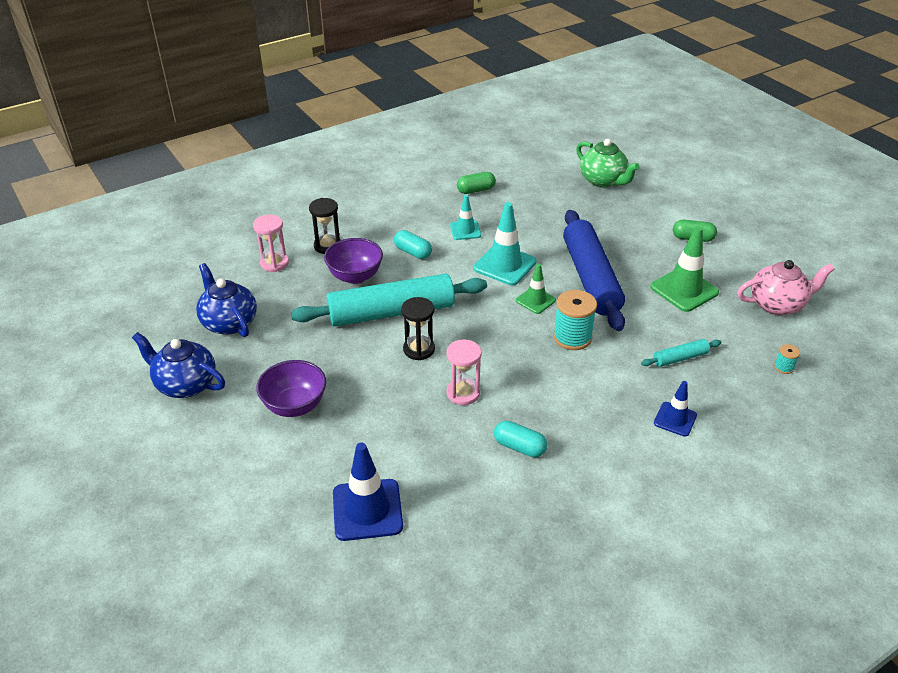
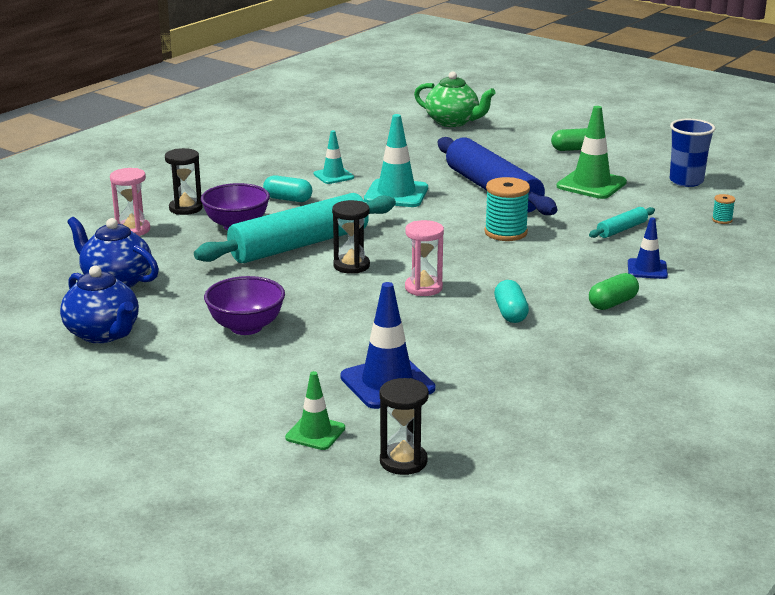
camera: 20 degrees left, 15 degrees down
blue teapot [132,332,225,398] -> blue teapot turned 135 degrees counterclockwise [60,266,139,343]
green capsule [457,172,496,194] -> green capsule moved to [589,273,639,310]
turquoise capsule [494,421,547,457] -> turquoise capsule turned 75 degrees clockwise [494,280,529,323]
green traffic cone [516,263,556,314] -> green traffic cone moved to [285,371,345,450]
pink teapot [737,260,835,315] -> blue cup [670,119,715,187]
none -> black hourglass [379,378,429,475]

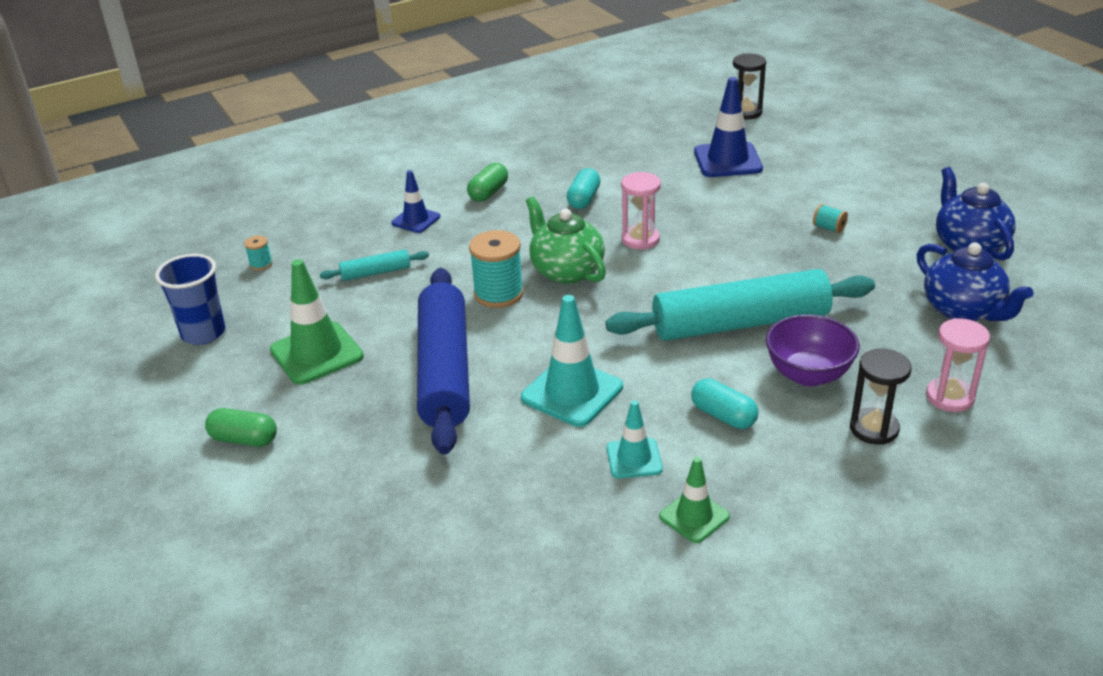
camera: 155 degrees left, 10 degrees up
purple bowl [204,276,285,335] -> turquoise spool [813,204,848,233]
green traffic cone [285,371,345,450] -> green traffic cone moved to [659,457,730,543]
black hourglass [332,200,370,274] -> none
green teapot [414,71,496,127] -> green teapot moved to [526,196,606,284]
green capsule [589,273,639,310] -> green capsule turned 45 degrees counterclockwise [467,163,508,202]

